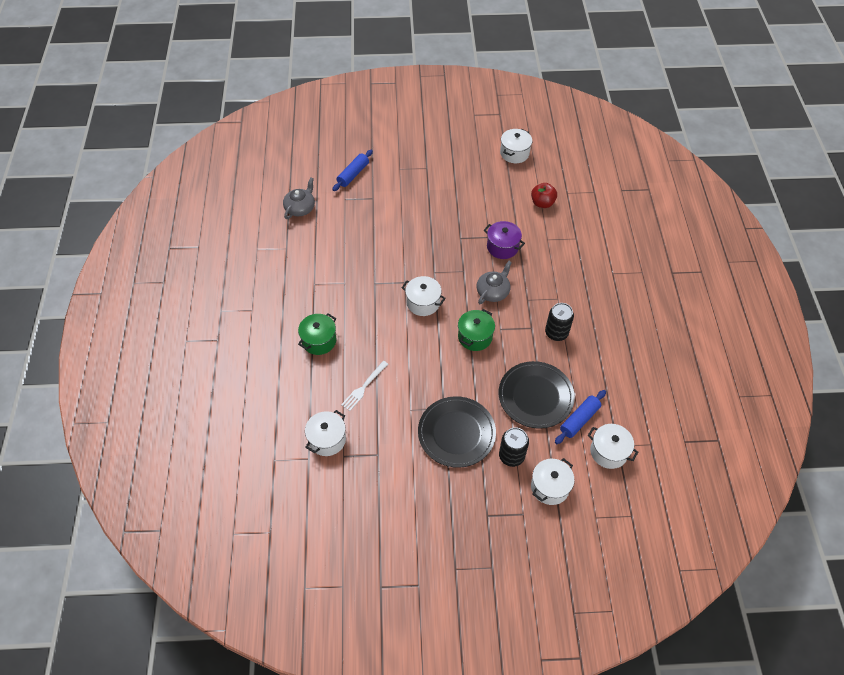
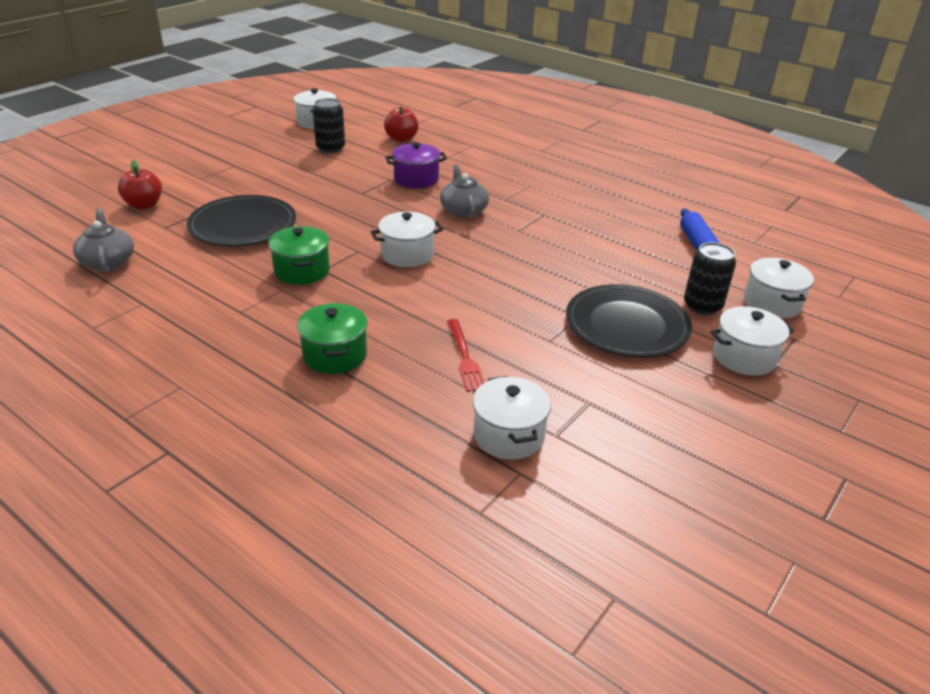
camera: 50 degrees left, 20 degrees down
blue rolling pin [332,150,373,191] -> red apple [118,160,162,210]
white fork [341,361,388,411] -> red fork [447,319,485,392]
green pot [458,309,495,351] -> green pot moved to [268,226,330,285]
black plate [499,361,575,429] -> black plate moved to [187,195,296,247]
black can [545,303,574,341] -> black can moved to [313,98,345,153]
white pot [588,424,638,469] -> white pot moved to [710,306,794,376]

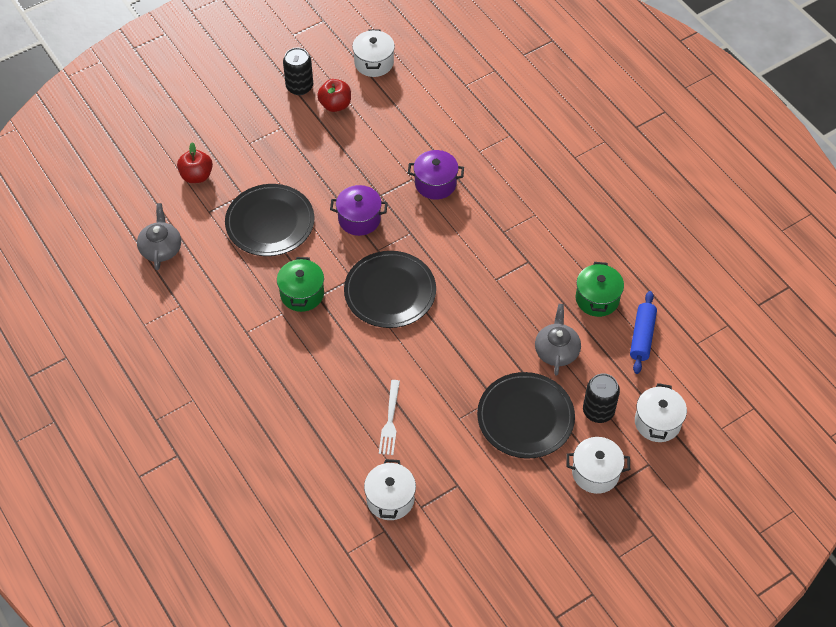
camera: 20 degrees right, 20 degrees up
green pot [297,303,367,374] -> green pot moved to [576,262,624,317]
black can [313,98,345,153] -> black can moved to [283,47,313,95]
white pot [371,212,443,267] -> black plate [344,251,436,328]
red apple [384,106,419,142] -> red apple moved to [317,79,351,112]
grey teapot [440,164,489,219] -> grey teapot moved to [535,304,581,375]
red fork [447,319,485,392] -> white fork [379,380,400,455]
none -> purple pot [330,185,388,236]

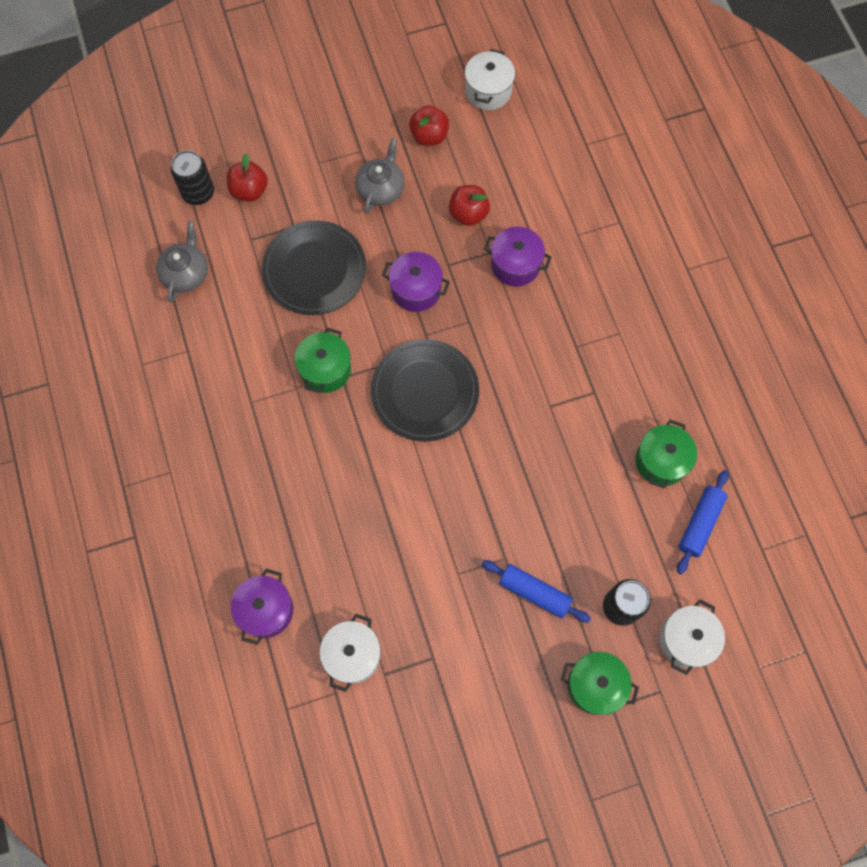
camera: 15 degrees right, 15 degrees up
black can [283,47,313,95] -> black can moved to [171,150,214,205]
white fork [379,380,400,455] -> none
black plate [477,372,575,458] -> blue rolling pin [482,560,591,623]
grey teapot [535,304,581,375] -> grey teapot moved to [355,138,405,214]
white pot [566,437,630,494] -> green pot [561,652,639,715]
none -> purple pot [231,569,293,645]
none -> red apple [449,185,490,226]

